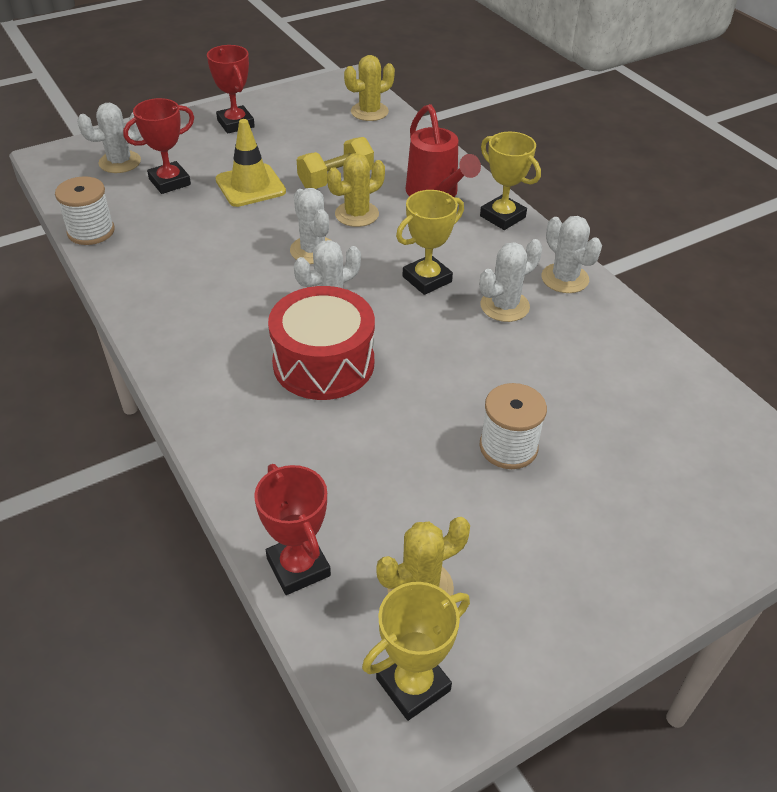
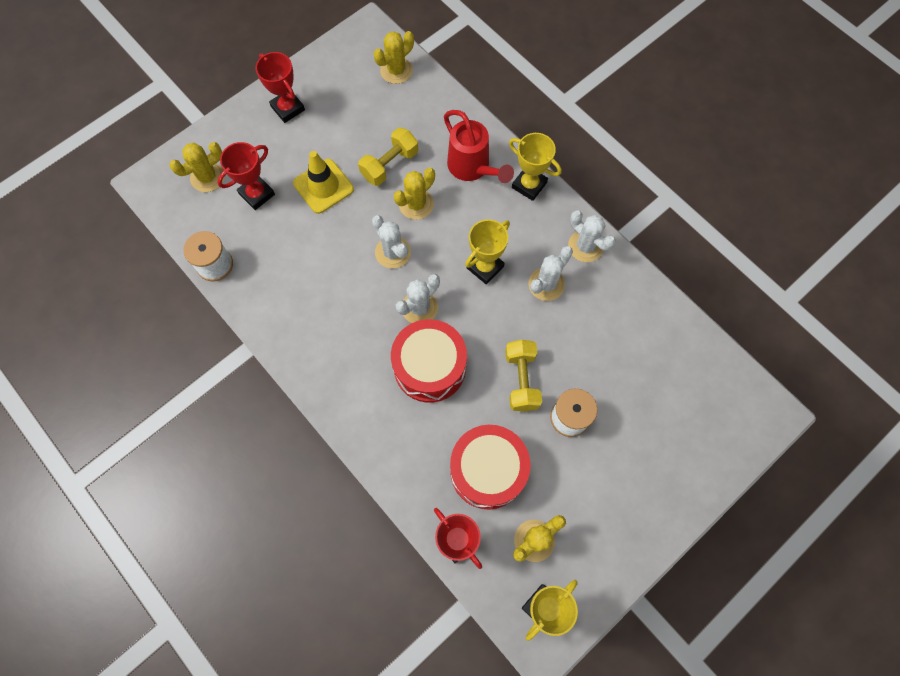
camera: 10 degrees left, 25 degrees up
white cactus [77,103,142,173] -> yellow cactus [169,142,225,192]
none -> red drum [450,425,531,510]
none -> yellow dumbbell [505,340,542,411]

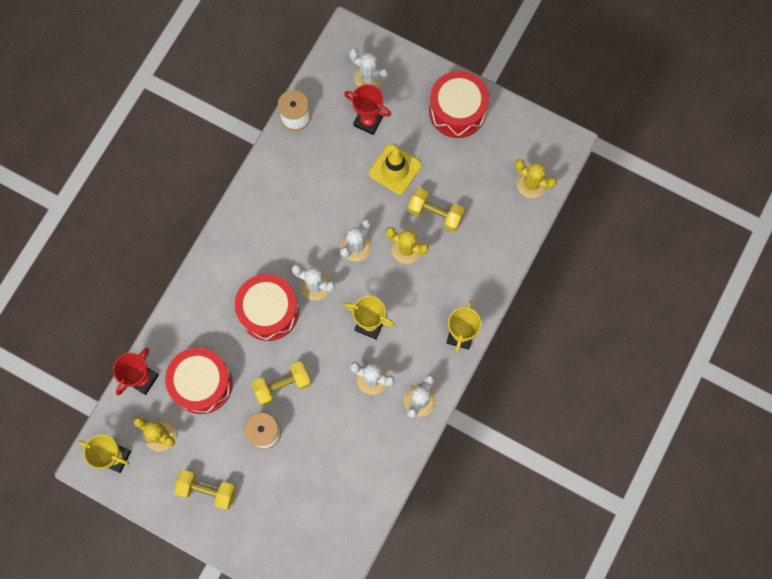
camera: 70 degrees right, 5 degrees up
yellow cactus [169,142,225,192] -> white cactus [349,48,388,88]
red trophy [256,52,305,123] -> red drum [429,71,489,138]
red watering can [444,110,514,183] -> none
none -> yellow dumbbell [174,470,236,510]

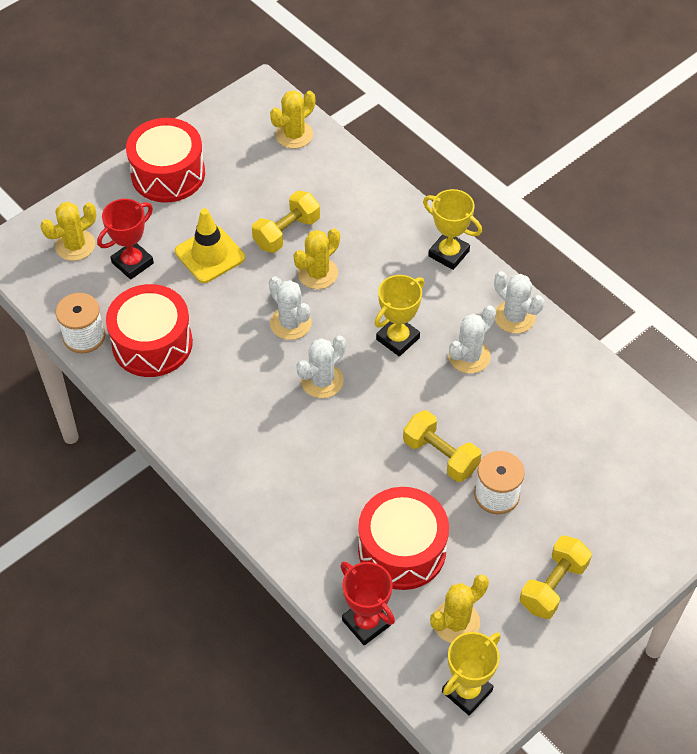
camera: 70 degrees left, 20 degrees down
red drum [235,274,299,341] -> red drum moved to [106,284,193,377]
yellow dumbbell [252,361,311,406] -> yellow dumbbell turned 45 degrees counterclockwise [403,410,481,482]
white cactus [349,48,388,88] -> yellow cactus [41,202,96,261]

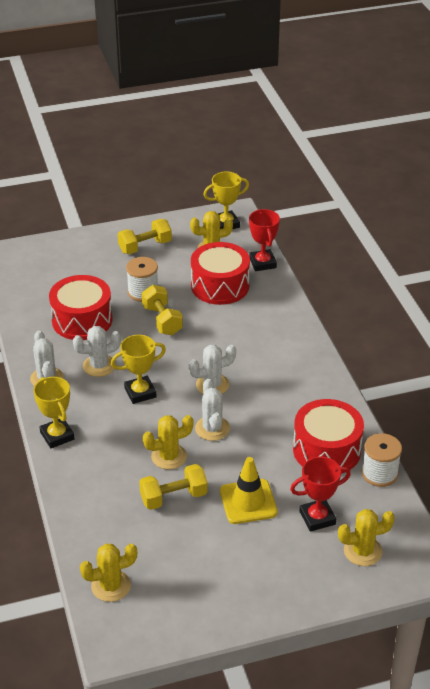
camera: 155 degrees left, 15 degrees down
red drum [126,118,205,203] -> red drum moved to [49,275,112,340]

